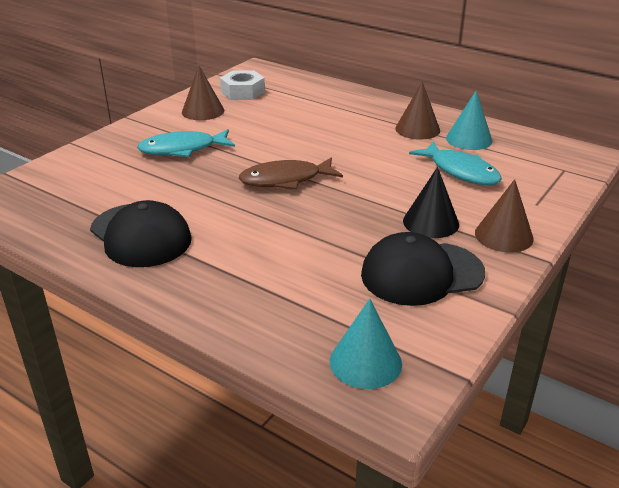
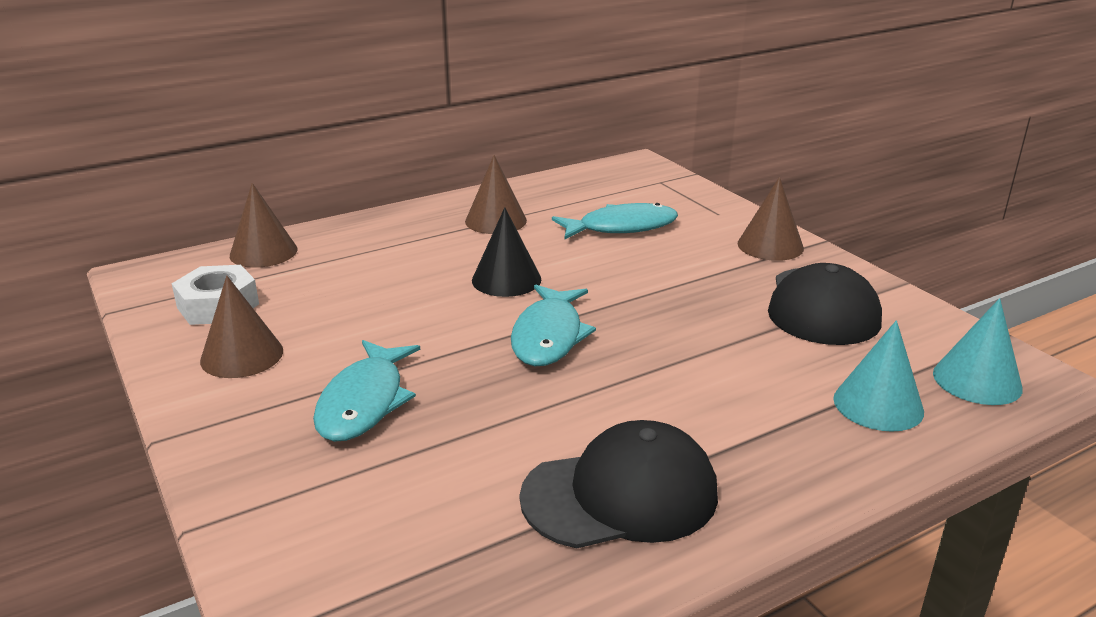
camera: 65 degrees left, 5 degrees down
brown fish [239,157,343,190] -> turquoise fish [511,284,596,366]
black cone [403,167,459,238] -> black cone moved to [472,207,541,297]
turquoise cone [446,91,492,150] -> turquoise cone moved to [833,320,924,432]
none -> brown cone [230,183,298,268]

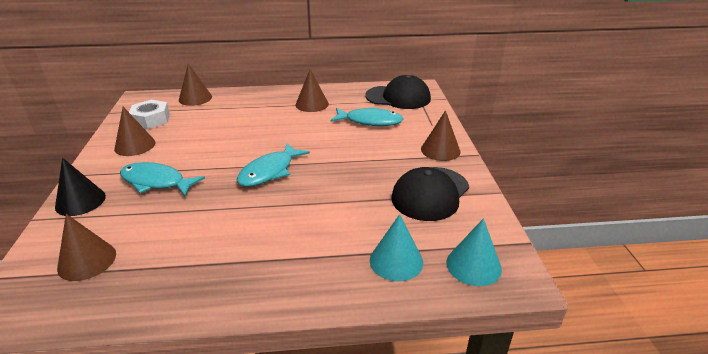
camera: 25 degrees right, 5 degrees up
turquoise fish [313,340,420,442] -> turquoise fish turned 75 degrees clockwise [120,162,205,196]
black cone [472,207,541,297] -> black cone moved to [55,158,106,216]
black cap [519,420,718,548] -> black cap moved to [366,75,431,109]
none -> brown cone [57,214,116,281]

